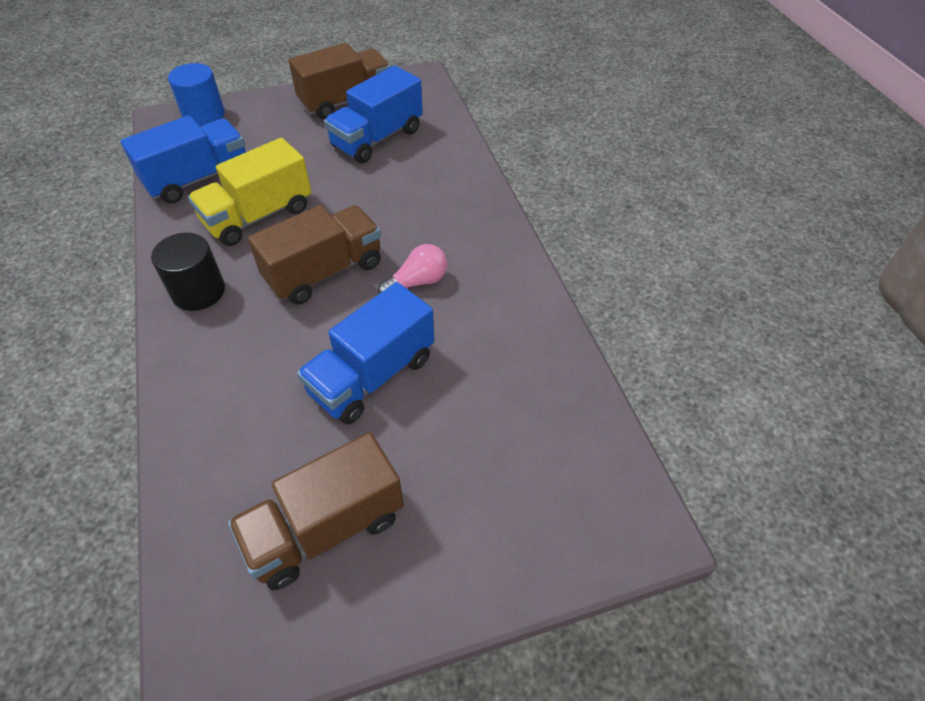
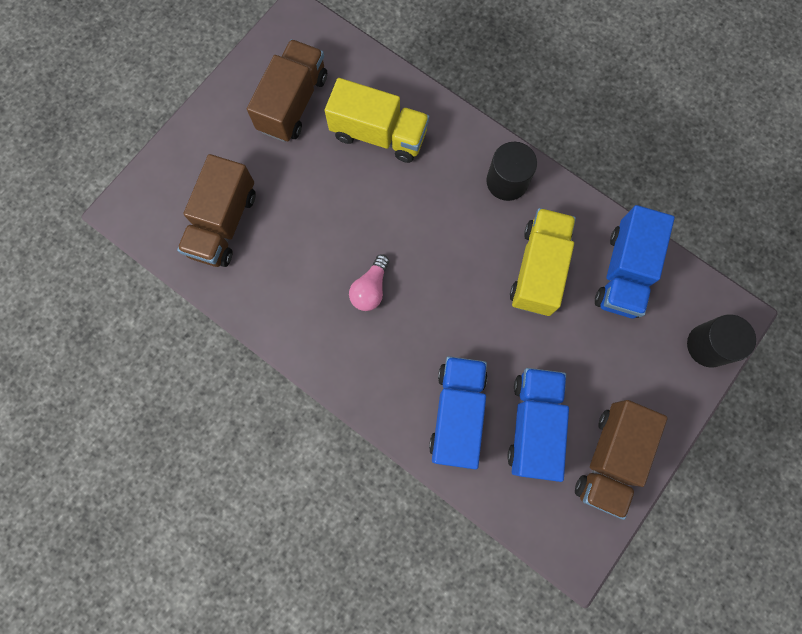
camera: 145 degrees right, 25 degrees up
blue cylinder [168,63,225,127] -> black cylinder [687,314,756,367]
brown truck [248,205,381,304] -> brown truck moved to [177,154,256,267]
blue truck [297,282,434,425] -> blue truck moved to [429,356,487,469]
none -> yellow truck [325,78,429,163]

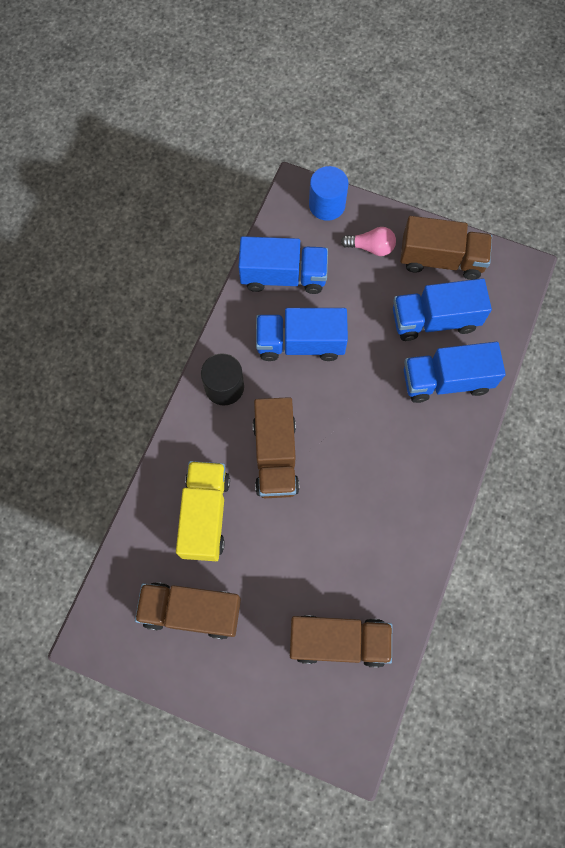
camera: 105 degrees left, 5 degrees down
pink light bulb [349,254,389,311] -> pink light bulb moved to [341,227,396,256]
yellow truck [510,208,576,316] -> blue truck [256,308,348,361]
black cylinder [687,314,756,367] -> blue cylinder [309,166,349,221]
none -> brown truck [253,397,300,498]

